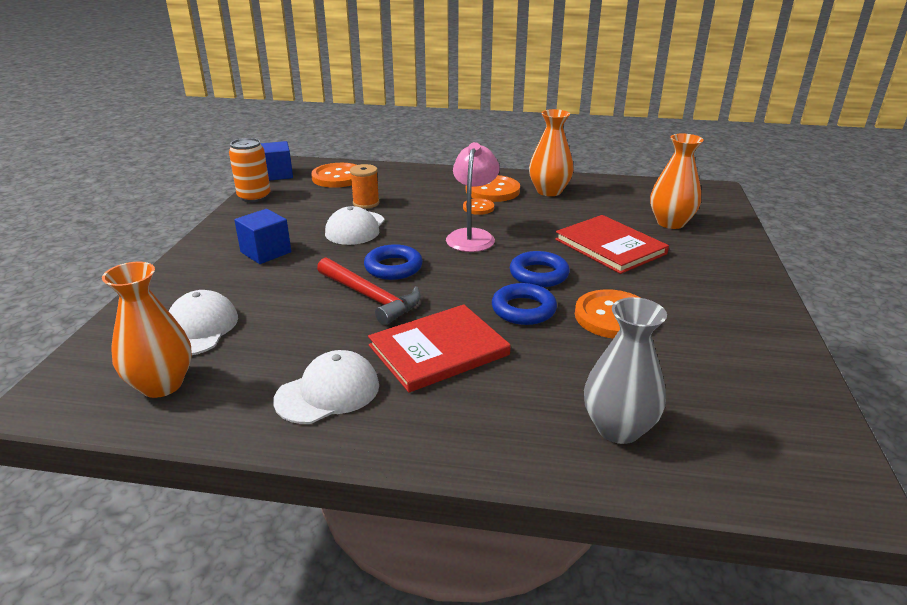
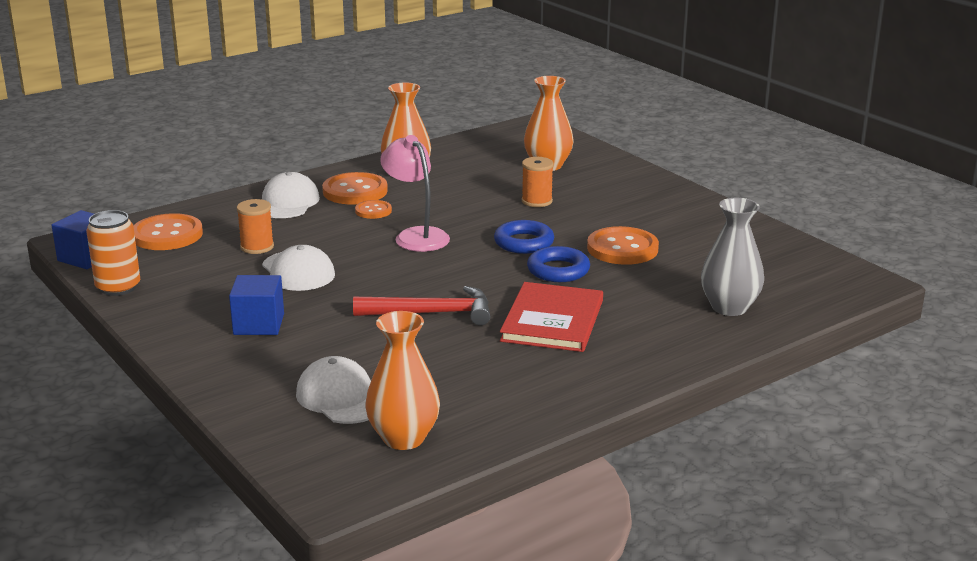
camera: 45 degrees left, 5 degrees down
white cap [273,350,379,424] -> white cap moved to [262,172,320,218]
blue ring [364,244,423,280] -> none
red book [555,215,669,274] -> orange spool [522,157,554,207]

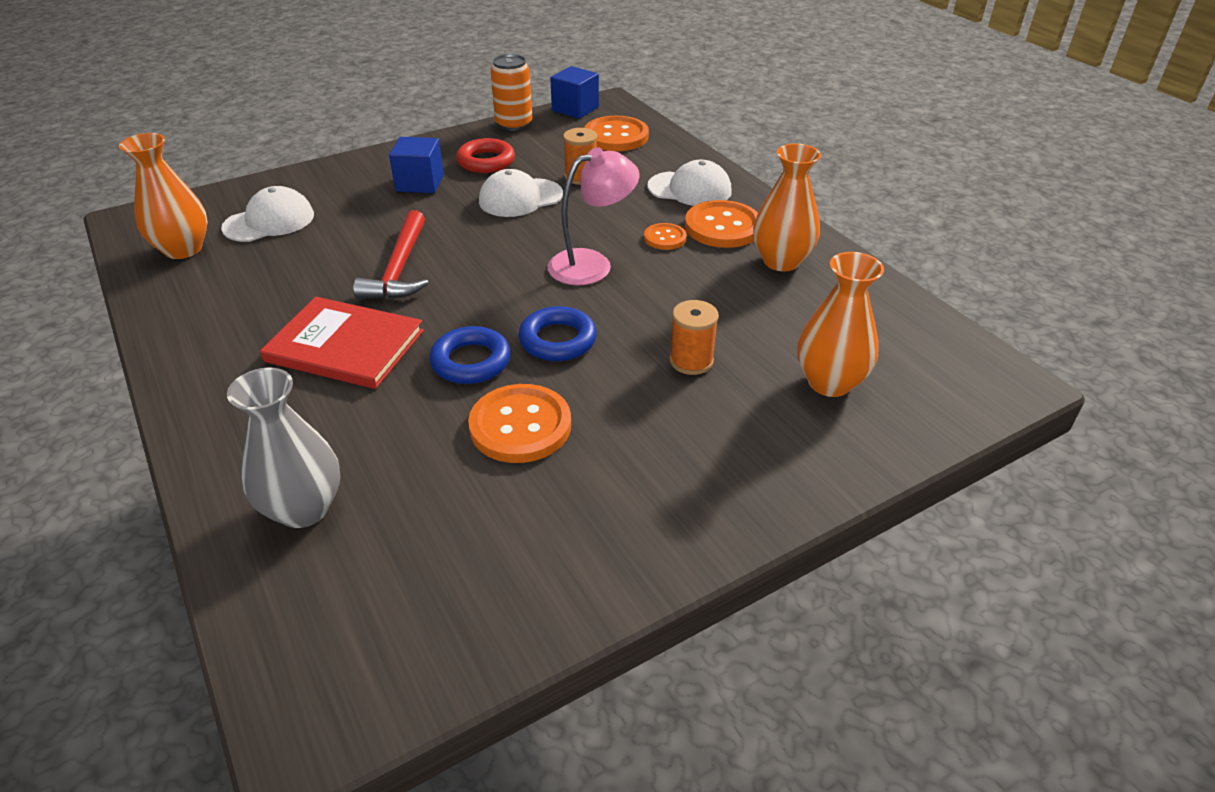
camera: 95 degrees right, 15 degrees up
none -> red ring [456,138,515,173]

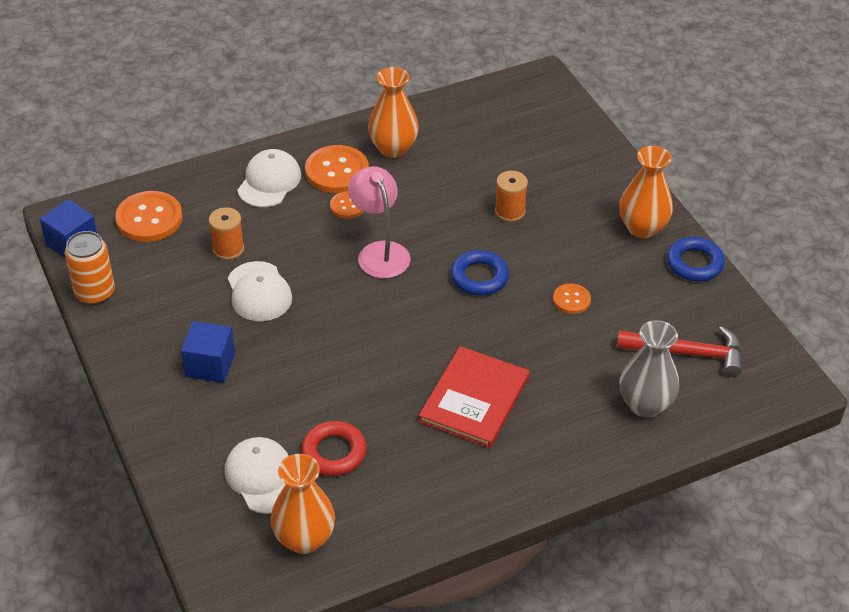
camera: 85 degrees left, 5 degrees up
red hammer [353,210,429,299] -> red hammer moved to [617,326,742,377]
blue ring [429,326,511,384] -> blue ring moved to [667,237,725,282]
red ring [456,138,515,173] -> red ring moved to [301,421,367,476]
orange button [468,384,571,463] -> orange button [553,283,591,314], size x0.55
orange vase [797,252,884,397] -> orange vase moved to [619,146,673,239]

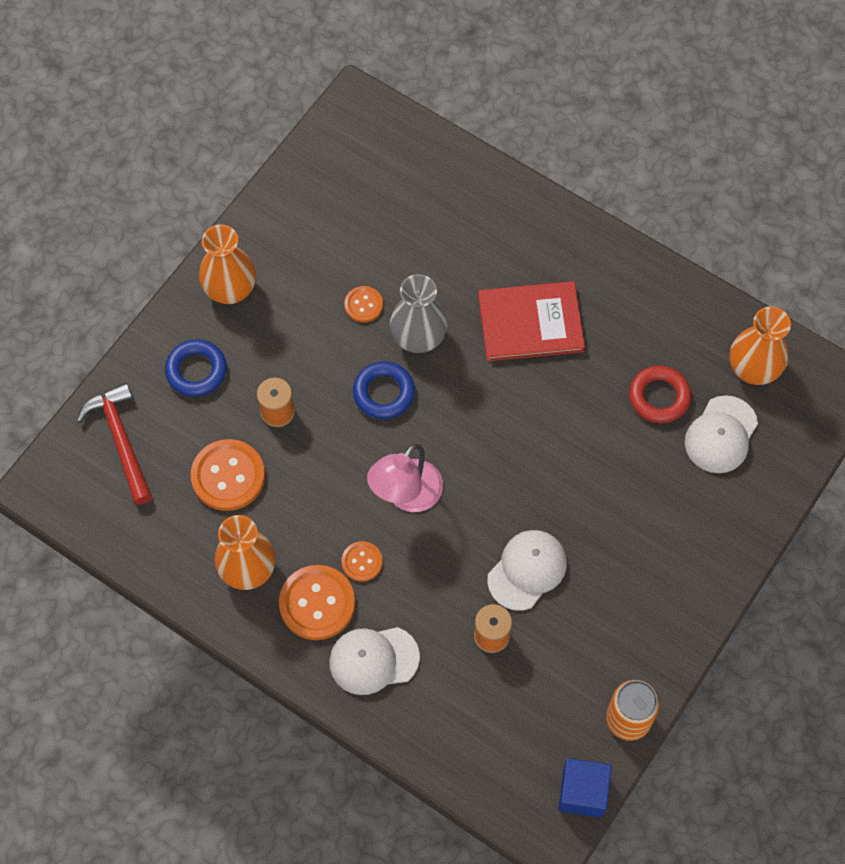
camera: 120 degrees left, 20 degrees up
orange button [115,191,183,242] -> orange button moved to [191,439,265,511]
blue cube [181,321,235,383] -> none
red hammer [617,326,742,377] -> red hammer moved to [77,383,152,505]
grey vase [619,320,679,418] -> grey vase moved to [390,274,447,353]
blue ring [667,237,725,282] -> blue ring moved to [165,339,227,397]

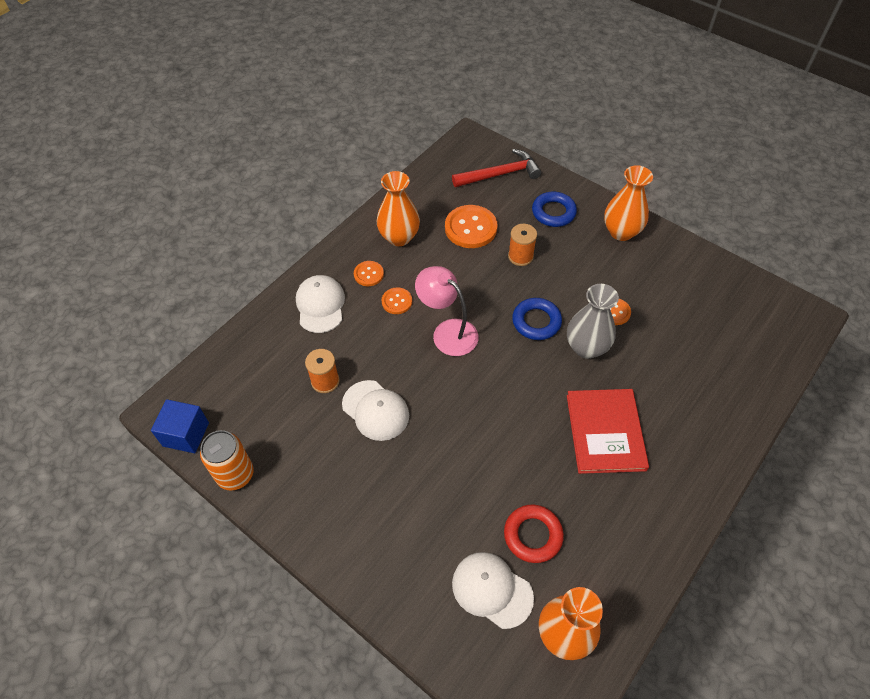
camera: 95 degrees right, 10 degrees down
orange button [279,565,355,640] -> orange button [354,261,384,286], size x0.55

